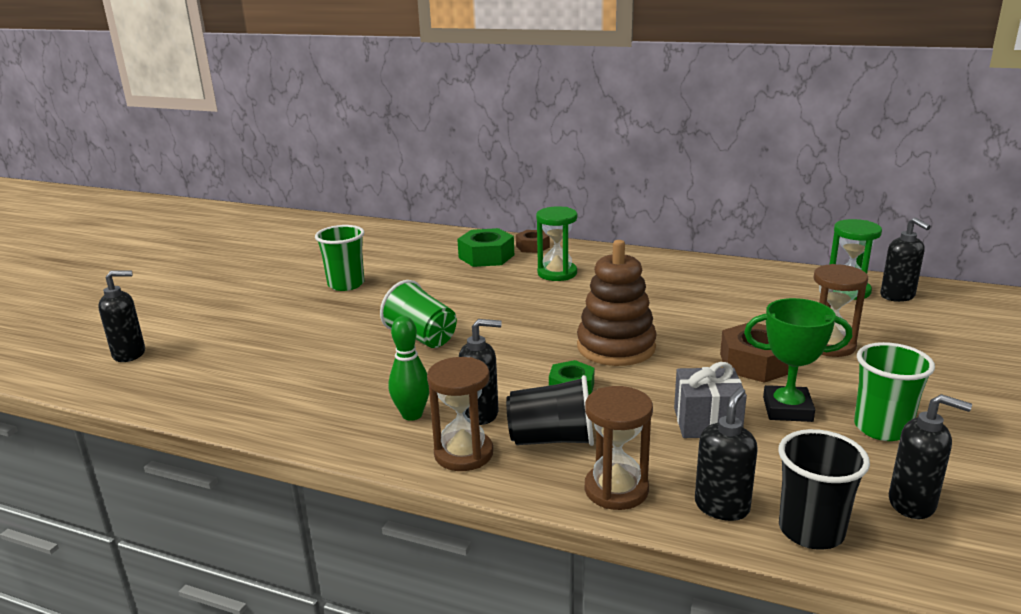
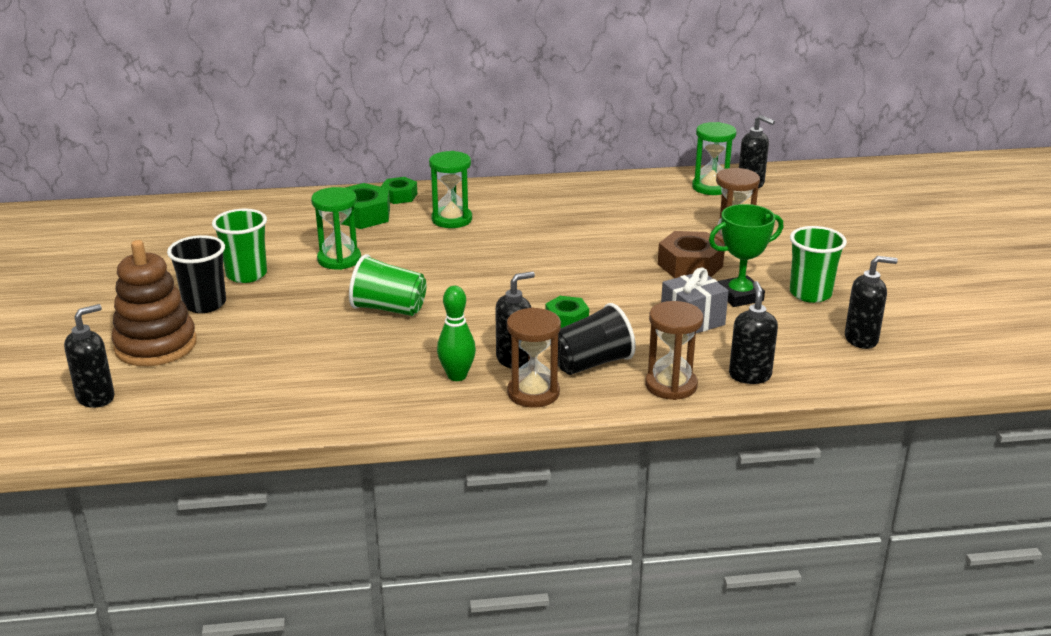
camera: 30 degrees left, 5 degrees up
brown nut [516,230,550,253] -> green nut [381,177,417,204]
brown stacking toy [577,240,657,366] -> brown stacking toy moved to [112,240,197,366]
black cup [778,429,870,550] -> black cup moved to [167,235,226,313]
none -> green hourglass [311,187,361,270]

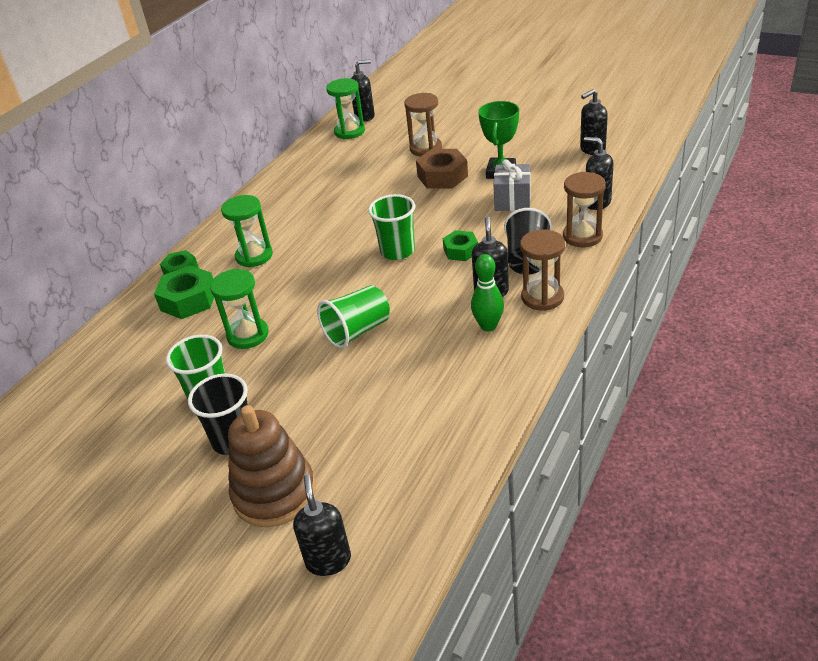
camera: 50 degrees left, 10 degrees up
green cup [790,226,847,303] -> green cup moved to [368,194,415,260]
black soap dispenser [845,256,898,349] -> black soap dispenser turned 150 degrees counterclockwise [580,89,608,155]

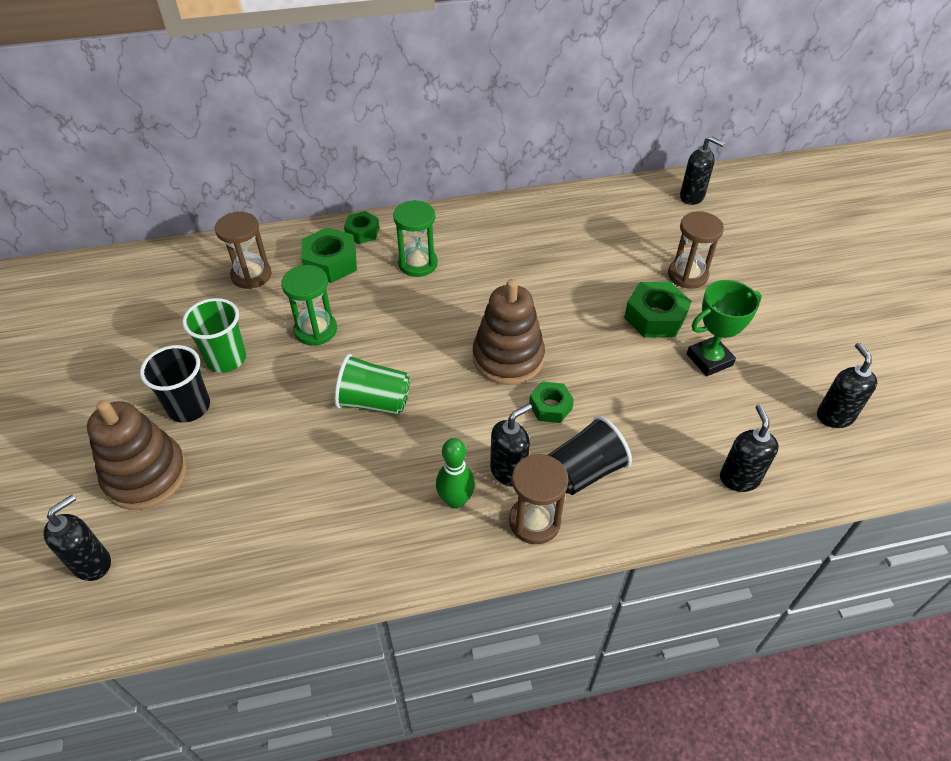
camera: 45 degrees right, 10 degrees up
green hourglass [326,78,365,139] -> none
green cup [368,194,415,260] -> brown stacking toy [473,279,545,385]
brown nut [416,149,468,189] -> green nut [624,282,691,337]
grey gift [493,160,531,211] -> none
brown hourglass [563,172,606,247] -> brown hourglass moved to [215,212,272,289]
black soap dispenser [580,89,608,155] -> black soap dispenser turned 60 degrees clockwise [817,343,877,428]

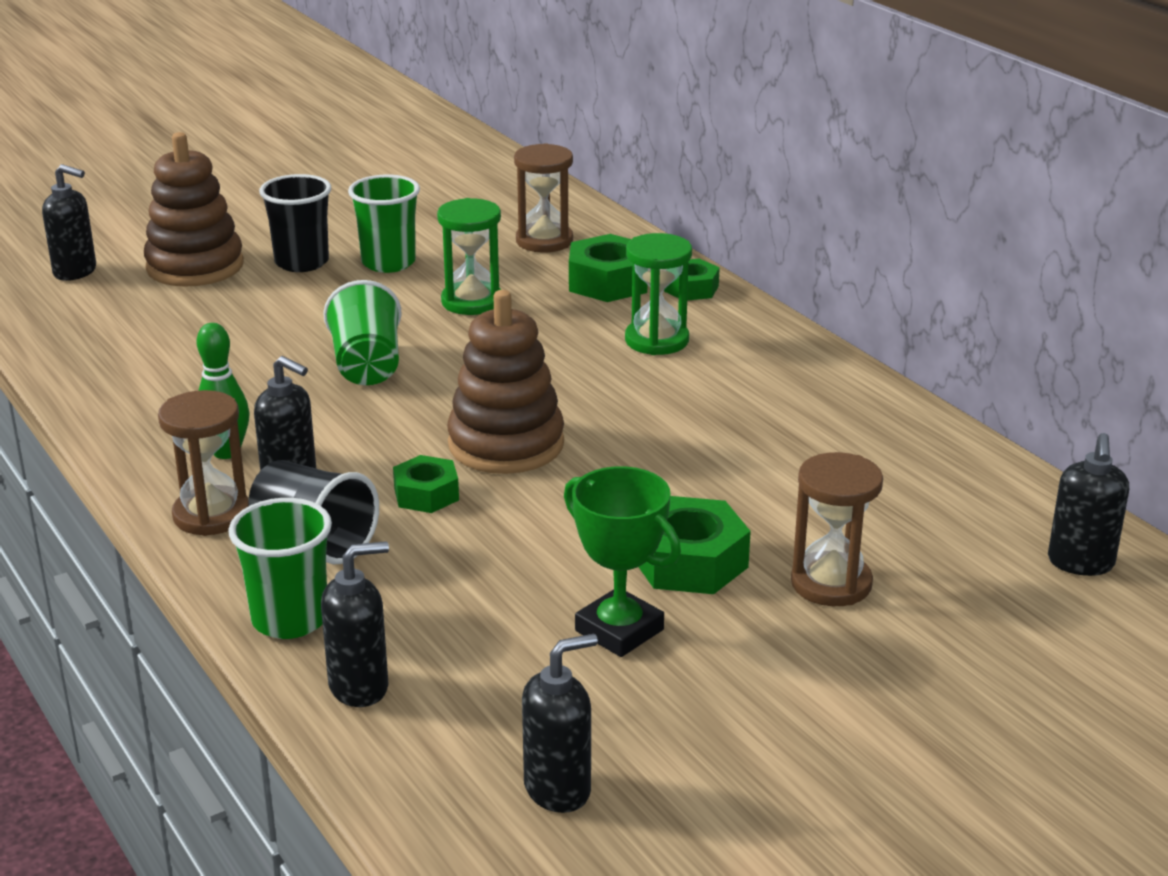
camera: 70 degrees right, 20 degrees down
none -> green cup [228,498,332,639]

